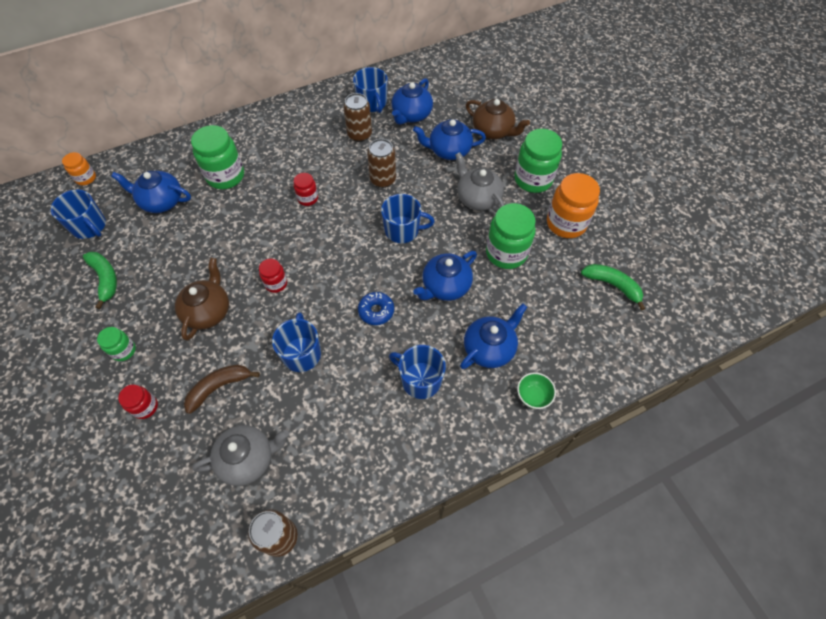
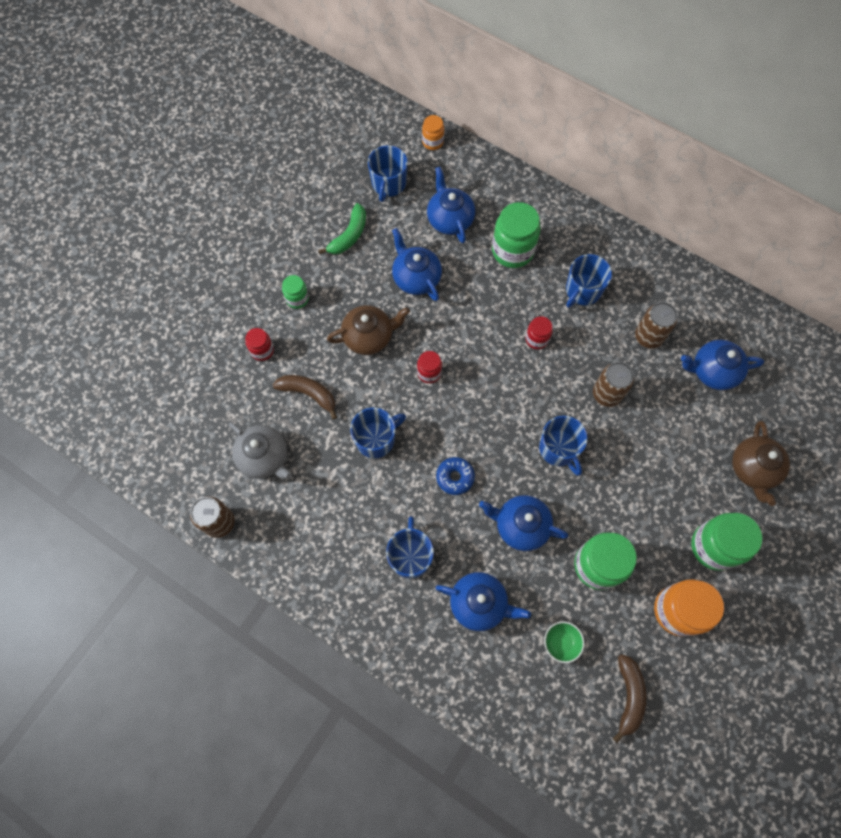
camera: 60 degrees right, 10 degrees up
blue mug [353,67,388,113] -> blue mug moved to [566,254,612,308]
blue teapot [413,119,486,160] -> blue teapot moved to [392,228,442,301]
grey teapot [455,152,504,212] -> none
green bowl [517,372,556,409] -> green bowl moved to [544,621,585,663]
green banana [581,264,645,310] -> brown banana [613,654,646,743]

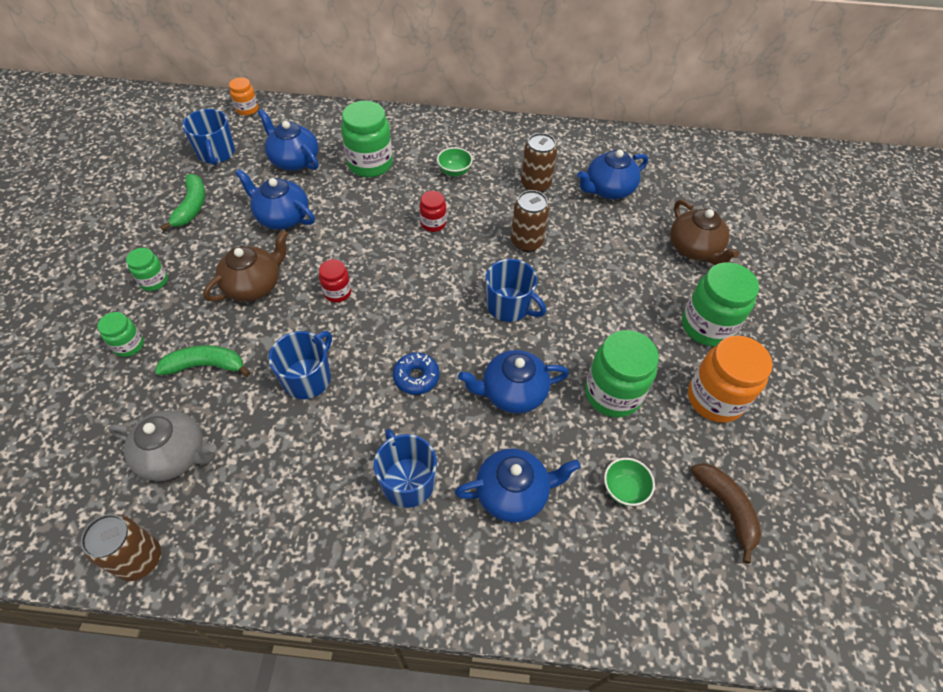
camera: 30 degrees left, 15 degrees down
red jar [245,328,274,361] -> green jar [97,312,144,357]
brown banana [273,375,337,419] -> green banana [155,345,250,377]
blue mug [566,254,612,308] -> green bowl [437,147,473,177]

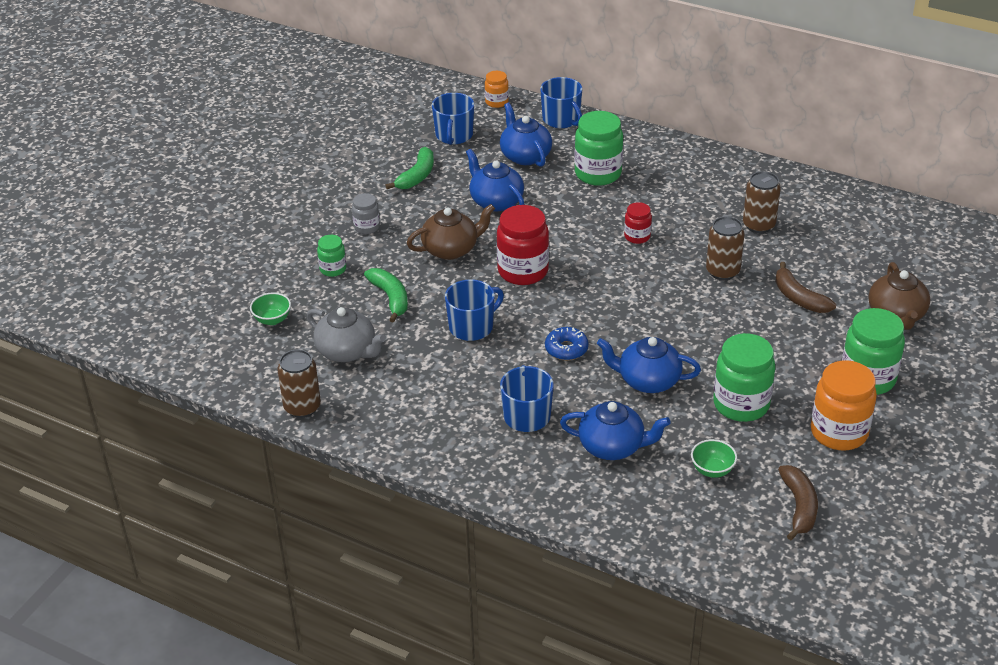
camera: 25 degrees right, 15 degrees down
green jar [126,248,168,291] -> grey jar [352,193,380,234]
green banana [155,345,250,377] -> green banana turned 45 degrees clockwise [364,268,408,323]
red jar [319,259,351,303] -> red jar [497,205,549,285], size x1.88
green bowl [437,147,473,177] -> green bowl moved to [250,293,291,325]
blue mug [486,259,546,322] -> blue mug moved to [540,77,582,128]
blue teapot [577,149,648,199] -> none
none -> brown banana [775,262,836,313]

